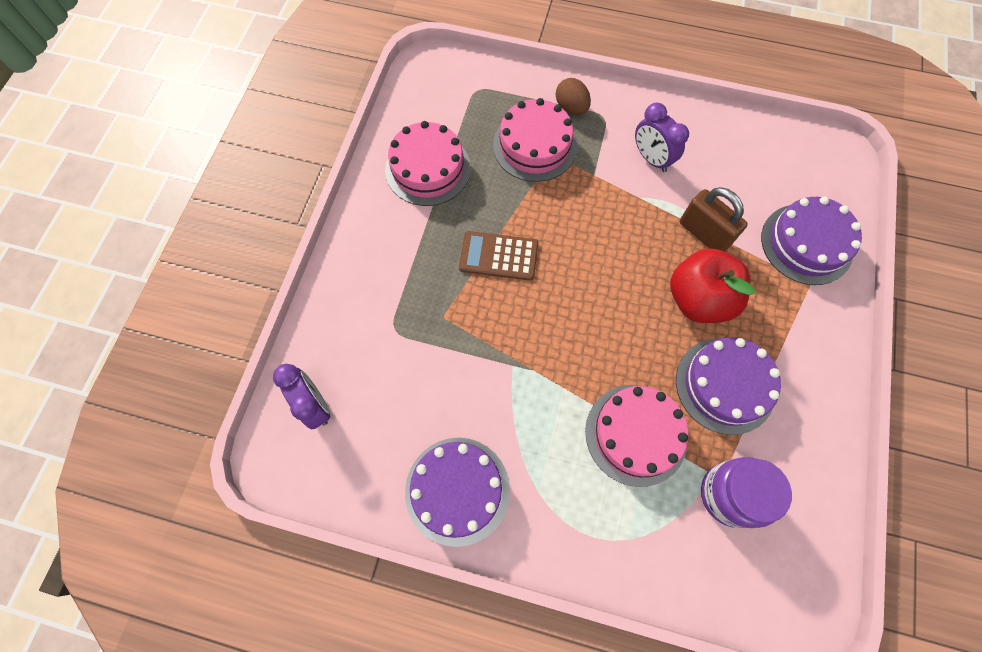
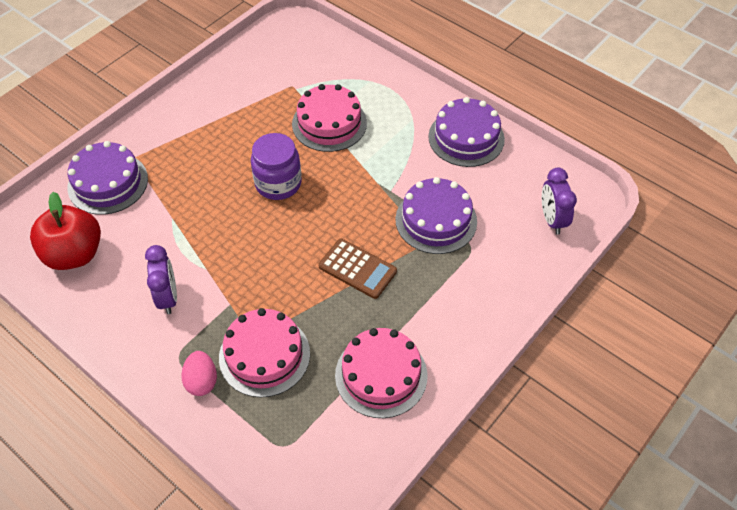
camera: 155 degrees left, 15 degrees down
brown egg [556,78,591,115] -> pink egg [181,351,217,396]
red apple [670,248,755,323] -> red apple moved to [30,192,101,270]
purple cake [676,337,781,435] -> purple cake moved to [395,177,477,254]
brown padlock [680,187,748,252] -> none
purple jar [701,457,792,528] -> purple jar moved to [251,133,302,200]

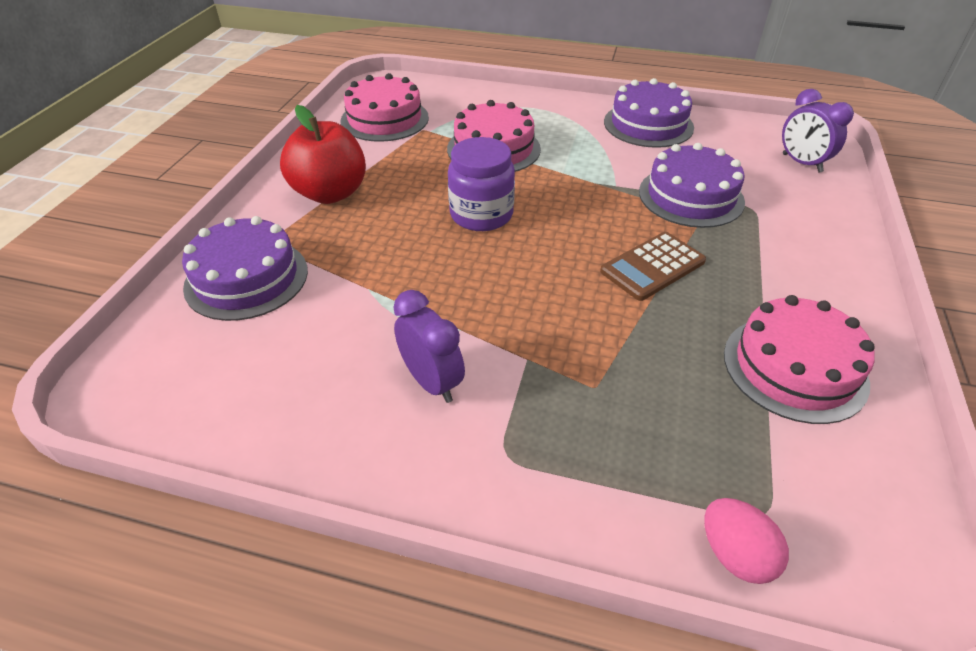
camera: 25 degrees left, 10 degrees down
red apple [30,192,101,270] -> red apple moved to [280,105,366,204]
pink egg [181,351,217,396] -> pink egg moved to [704,498,789,584]
pink cake [219,308,310,397] -> pink cake moved to [340,73,429,142]
brown calculator [318,239,397,299] -> brown calculator turned 135 degrees clockwise [600,232,706,301]

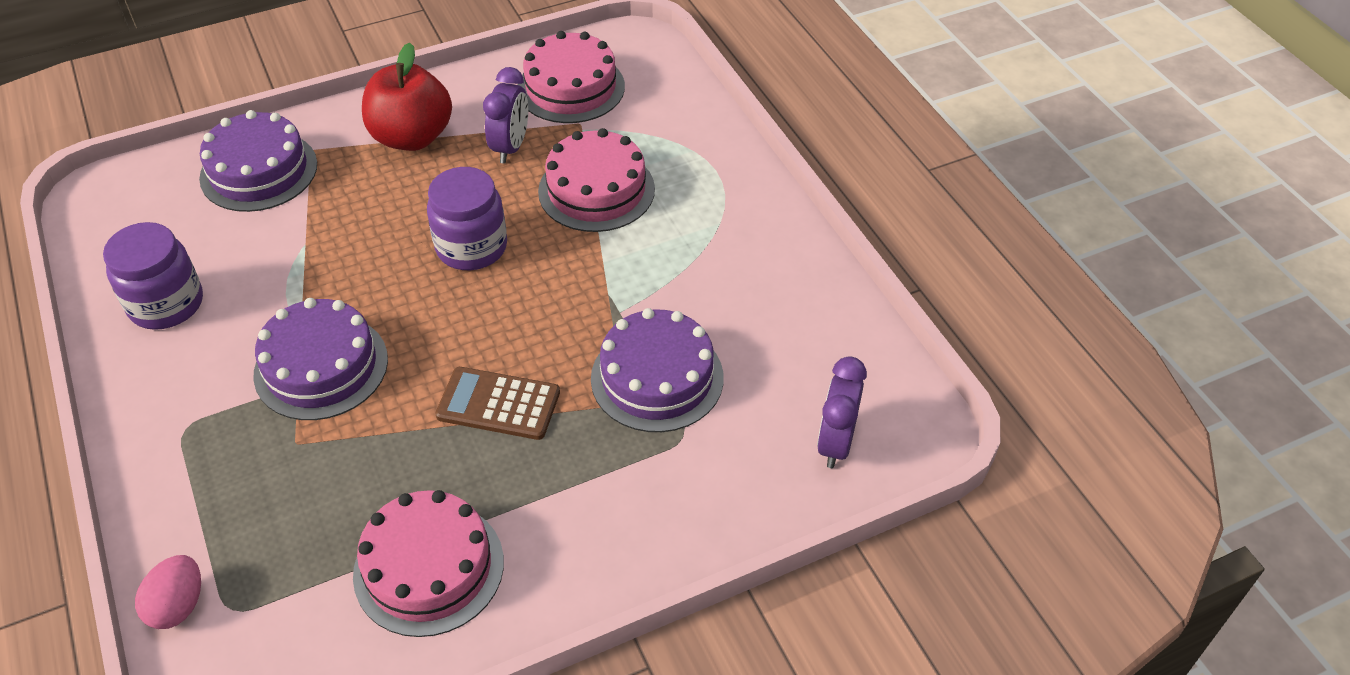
camera: 50 degrees right, 5 degrees up
purple clock [393,290,465,403] -> purple clock moved to [483,67,528,163]
purple cake [604,78,694,148] -> purple cake moved to [253,298,388,420]
none -> purple jar [103,222,203,330]

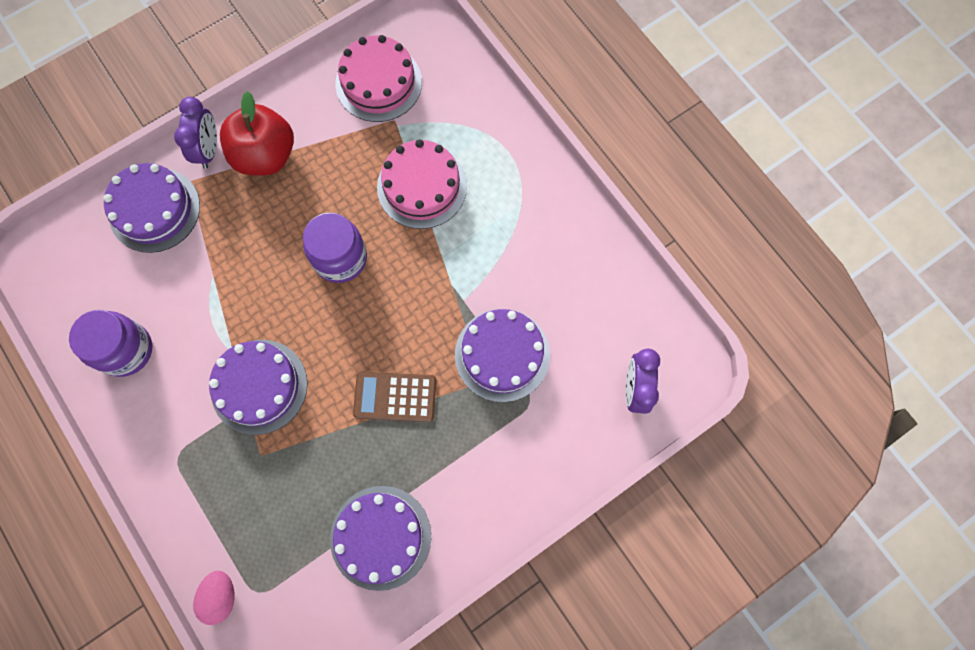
camera: 10 degrees left, 25 degrees up
pink cake [353,490,504,637] -> purple cake [330,486,431,591]
purple clock [483,67,528,163] -> purple clock moved to [174,97,217,169]

